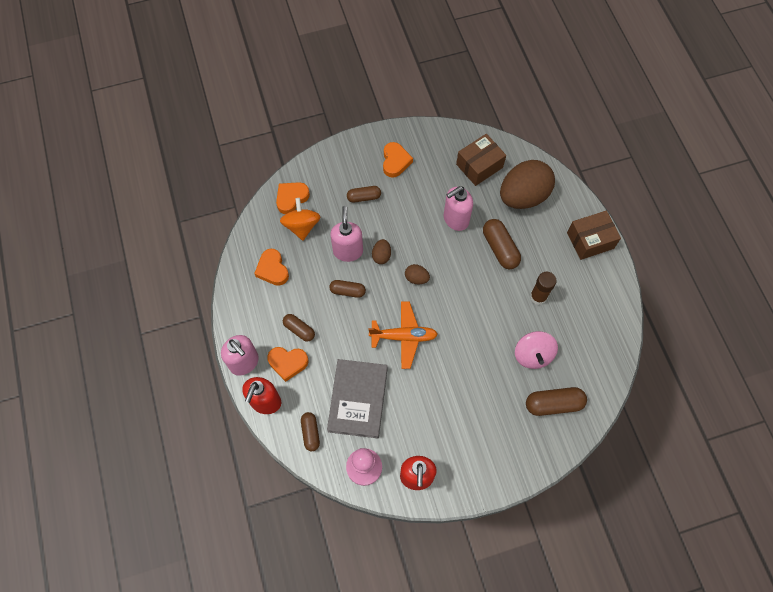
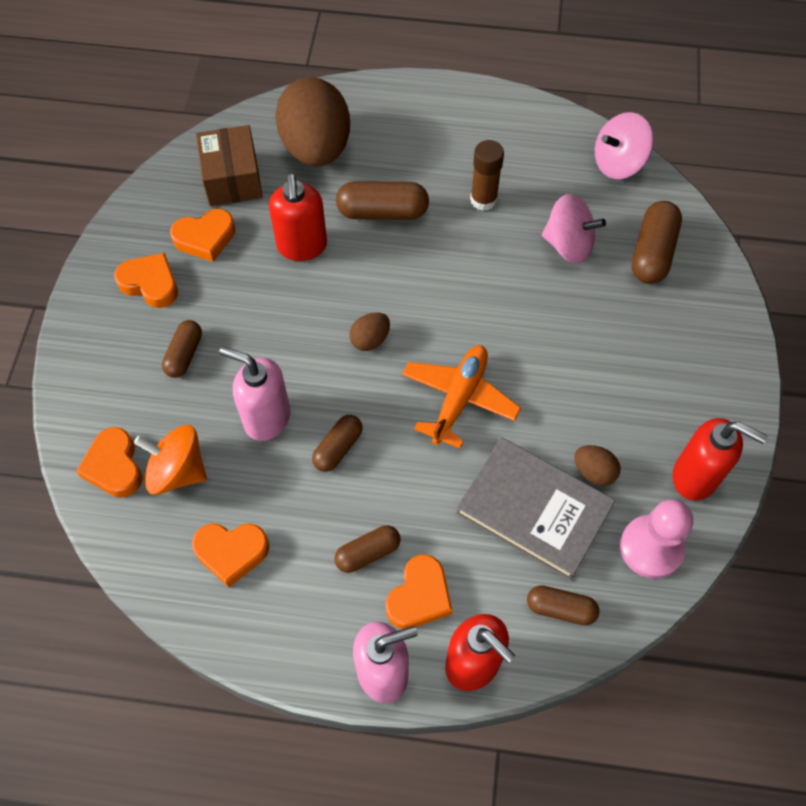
camera: 65 degrees left, 5 degrees down
brown egg [372,239,391,264] -> brown egg moved to [575,445,621,486]
pink soap dispenser [444,186,473,231] -> red soap dispenser [269,174,327,261]
brown box [567,210,621,260] -> none
none -> orange heart [170,209,235,262]
none -> pink spinning top [595,112,653,179]

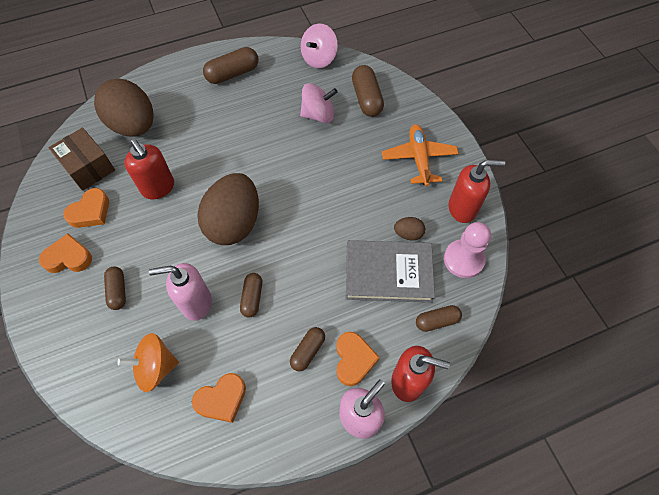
camera: 30 degrees left, 0 degrees up
orange heart [76,427,142,498] -> none
brown capsule [336,181,429,220] -> brown capsule moved to [203,47,258,84]
brown egg [349,312,390,351] -> brown egg [198,173,259,245], size x2.40
orange plane [402,345,521,449] -> orange plane moved to [382,124,459,186]
brown glue stick [470,140,504,211] -> none

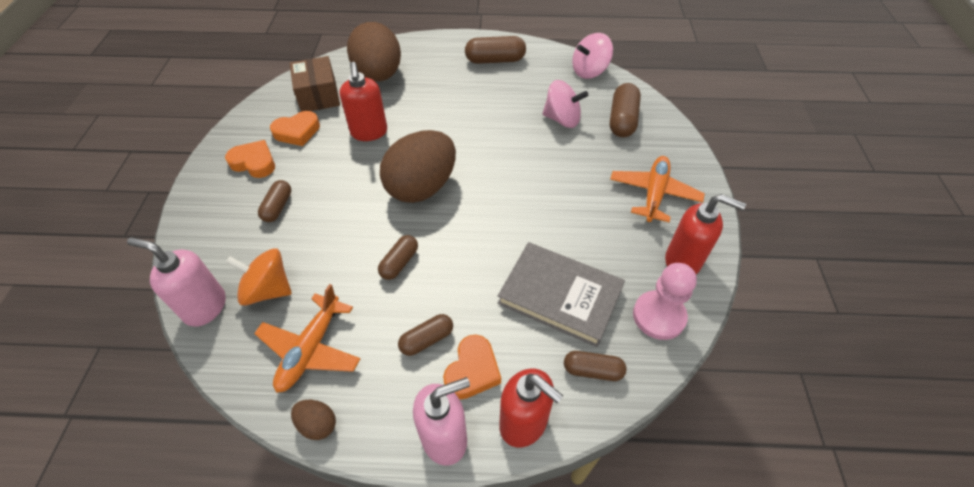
camera: 25 degrees right, 10 degrees down
pink soap dispenser [149,263,212,321] -> pink soap dispenser moved to [127,237,226,327]
orange heart [192,373,246,423] -> orange plane [254,284,360,393]
brown egg [394,217,425,241] -> brown egg moved to [291,400,336,440]

